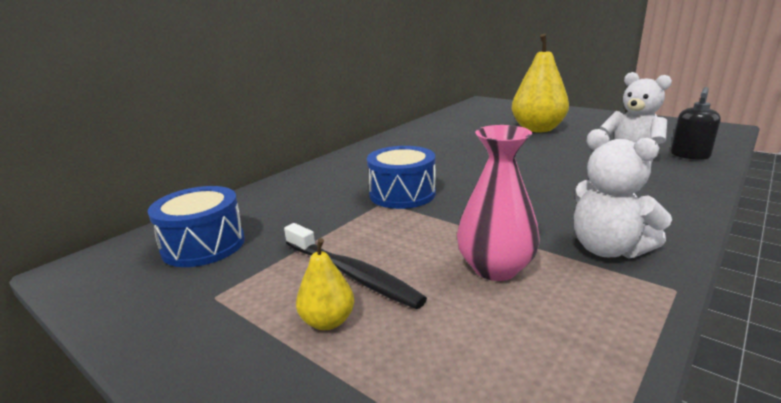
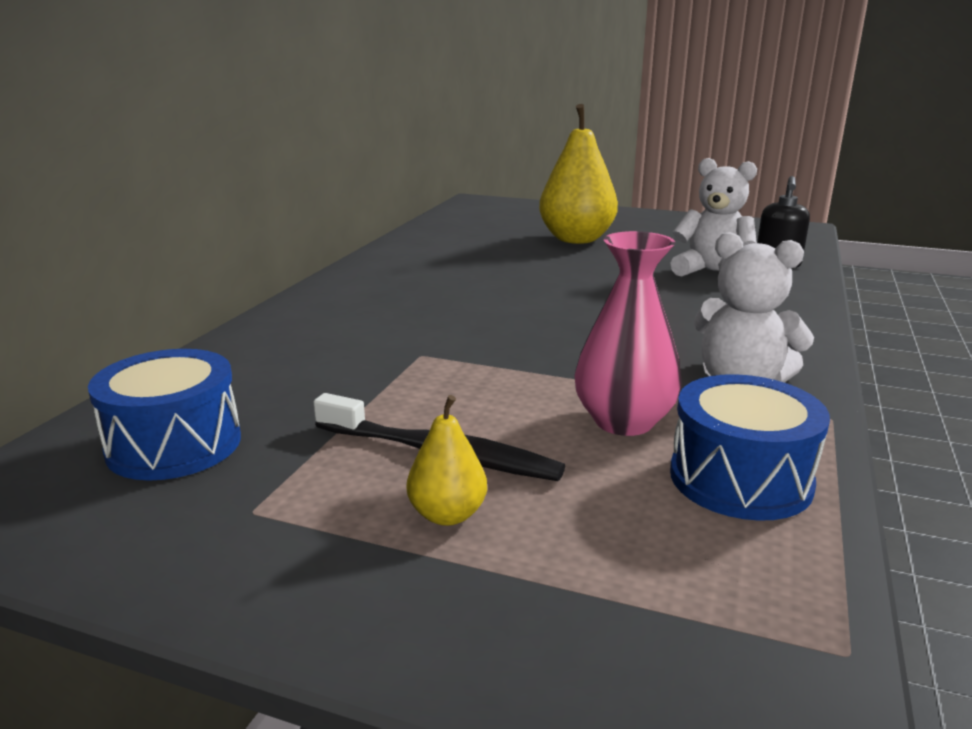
camera: 20 degrees left, 0 degrees up
blue drum [367,146,436,209] -> blue drum moved to [670,374,830,521]

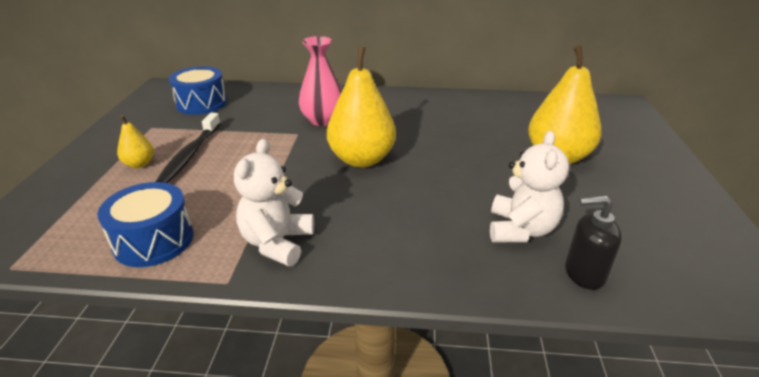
camera: 75 degrees right, 10 degrees up
pink vase [575,231,682,436] -> pink vase moved to [299,36,342,126]
none -> yellow pear [327,46,396,168]

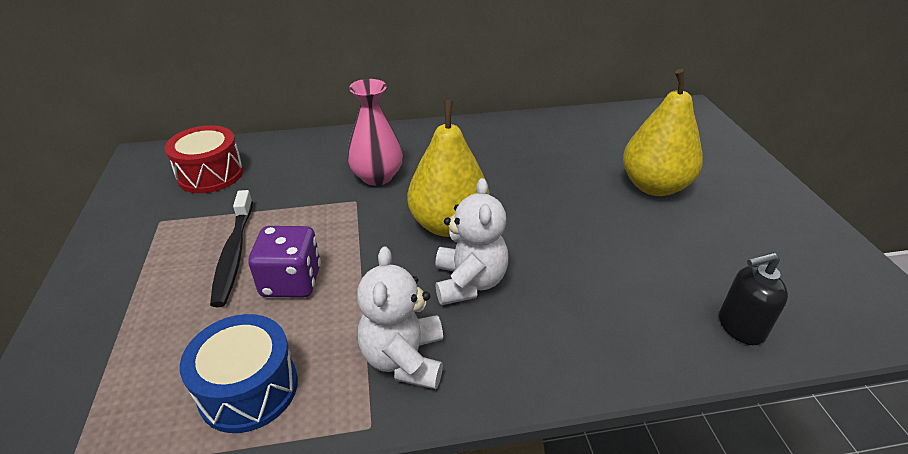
camera: 15 degrees left, 5 degrees up
yellow pear [117,115,154,168] -> none
blue drum [169,66,227,115] -> red drum [165,125,244,193]
white teddy bear [490,131,569,242] -> white teddy bear moved to [435,178,509,305]
none -> purple dice [248,226,321,298]

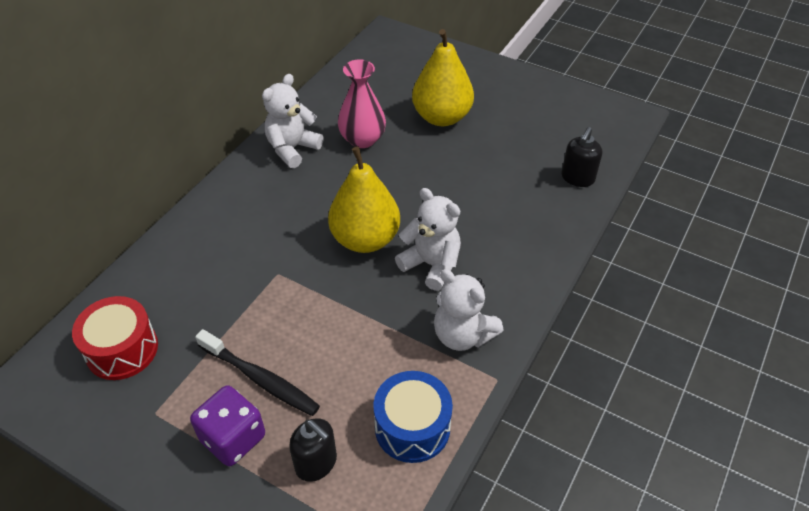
camera: 50 degrees left, 10 degrees up
purple dice [248,226,321,298] -> purple dice moved to [190,385,265,466]
pink vase [347,79,403,186] -> pink vase moved to [338,59,386,148]
none -> white teddy bear [262,74,324,168]
none -> black soap dispenser [289,418,337,482]

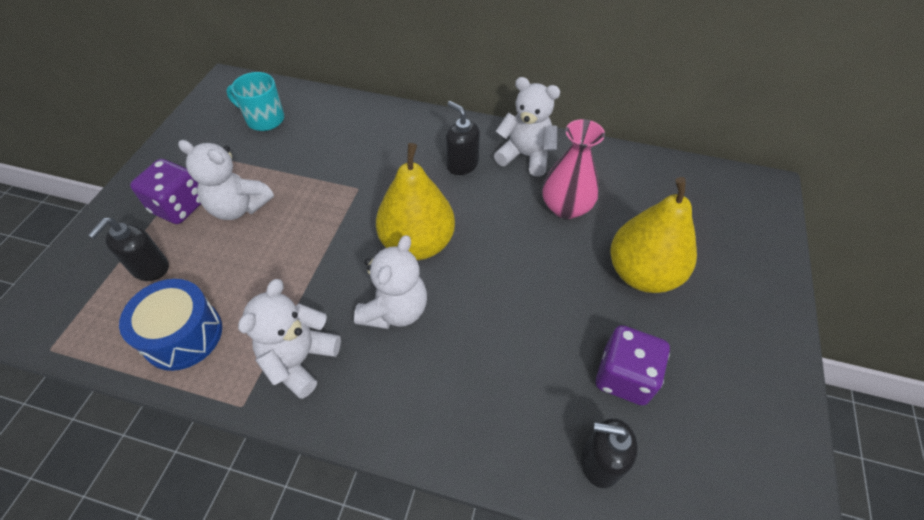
camera: 75 degrees right, 5 degrees up
red drum [72,296,158,380] -> turquoise mug [226,72,284,131]
black toothbrush [195,329,320,416] -> white teddy bear [178,140,274,220]
none -> black soap dispenser [446,101,480,175]
none -> purple dice [596,325,670,405]

